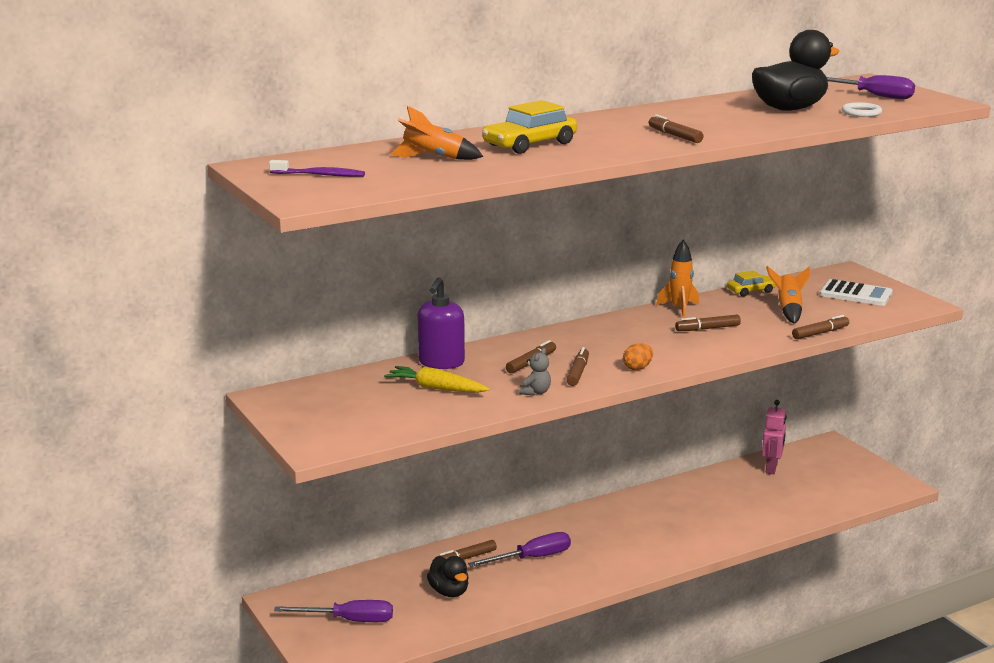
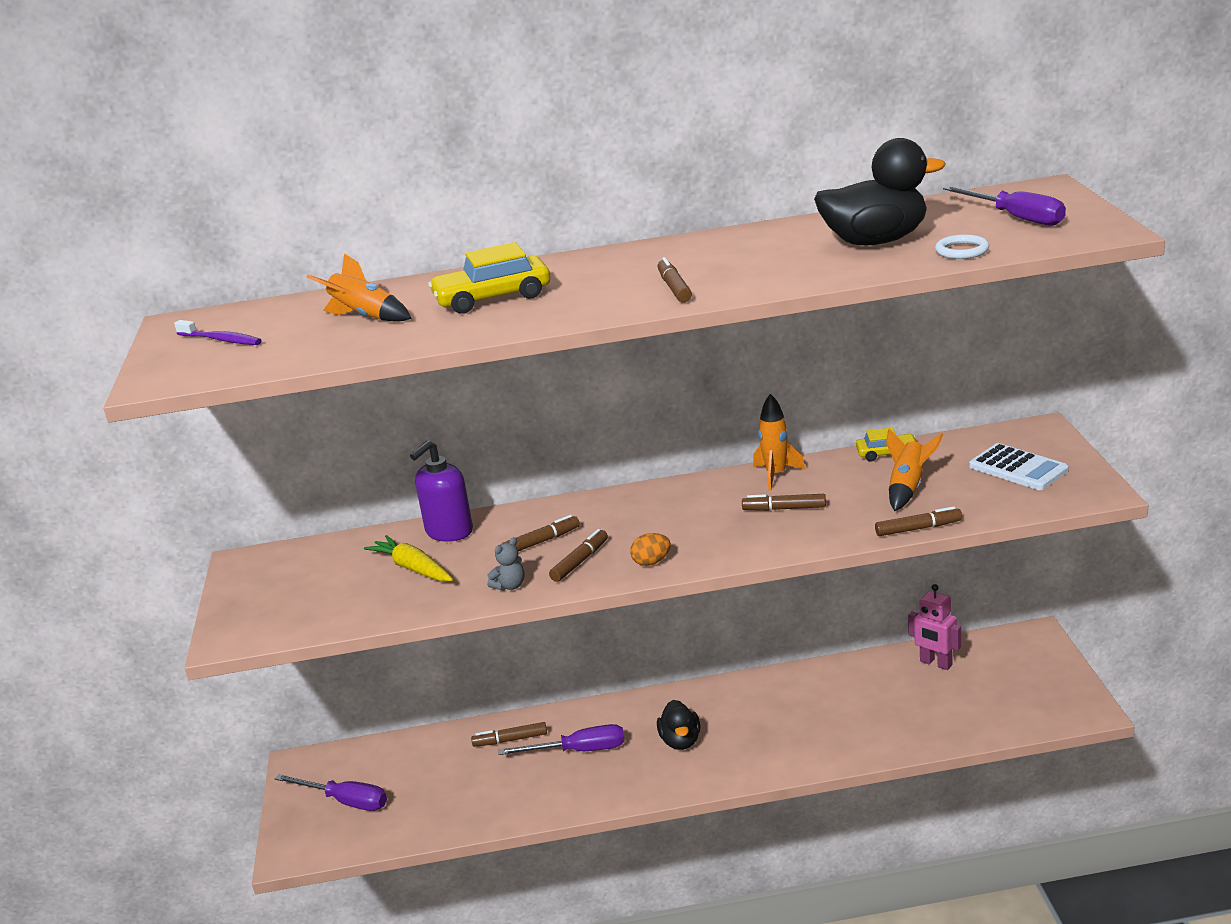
camera: 25 degrees right, 5 degrees up
black duck [427,556,469,597] -> black duck moved to [657,700,700,750]
pink robot [762,400,787,474] -> pink robot turned 90 degrees clockwise [908,584,961,670]

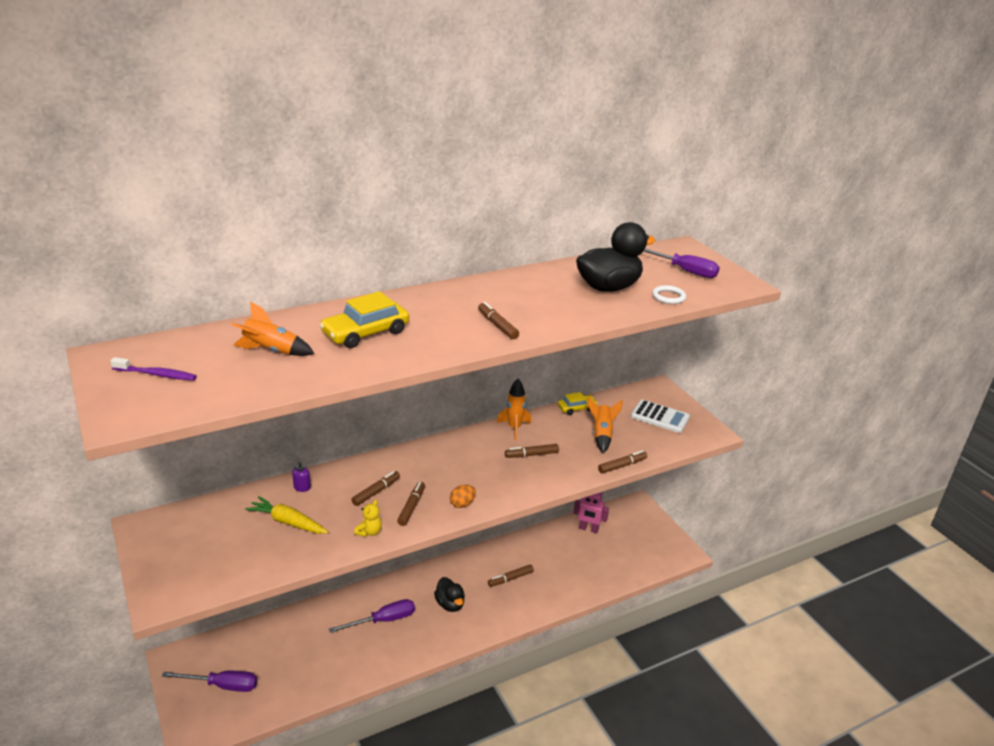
camera: 25 degrees left, 5 degrees up
purple soap dispenser [410,440,473,542] -> purple soap dispenser [292,462,311,492], size x0.45
brown marker [471,722,547,747] -> brown marker moved to [488,564,534,587]
grey teddy bear [487,537,524,591] -> yellow teddy bear [354,500,382,537]

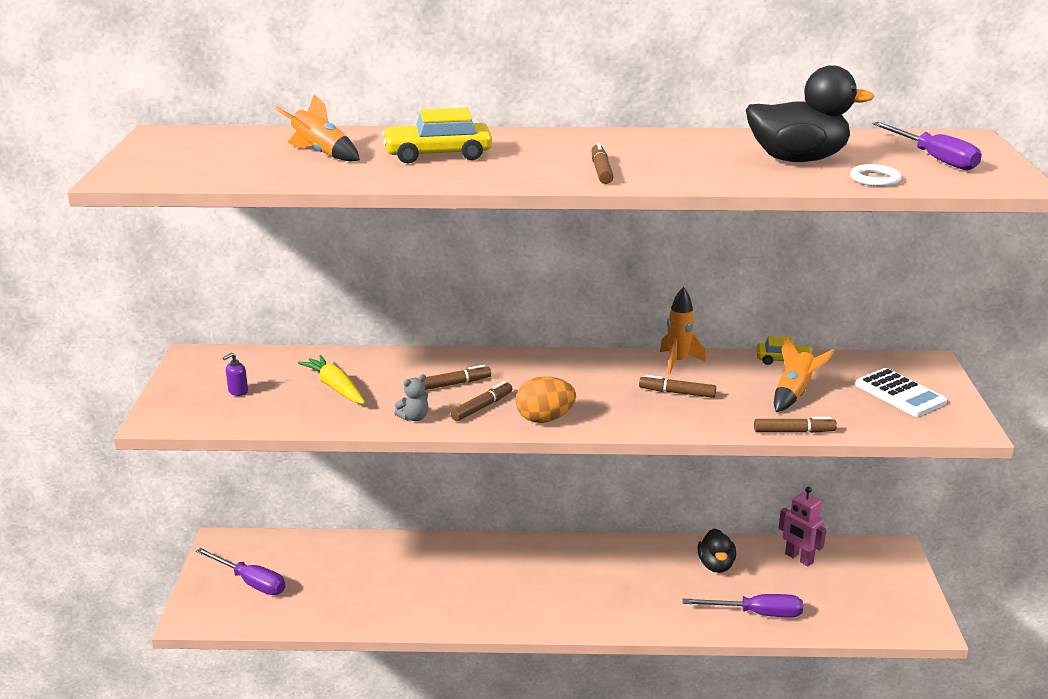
camera: 30 degrees right, 5 degrees down
purple toothbrush [110,357,197,381] -> none
purple soap dispenser [292,462,311,492] -> purple soap dispenser moved to [223,353,248,396]
purple screwdriver [329,599,415,633] -> purple screwdriver moved to [683,594,803,617]
yellow teddy bear [354,500,382,537] -> grey teddy bear [394,374,428,421]
black duck [434,577,465,612] -> black duck moved to [697,529,736,573]
orange egg [450,485,476,508] -> orange egg [516,377,576,423], size x1.59
brown marker [488,564,534,587] -> none

